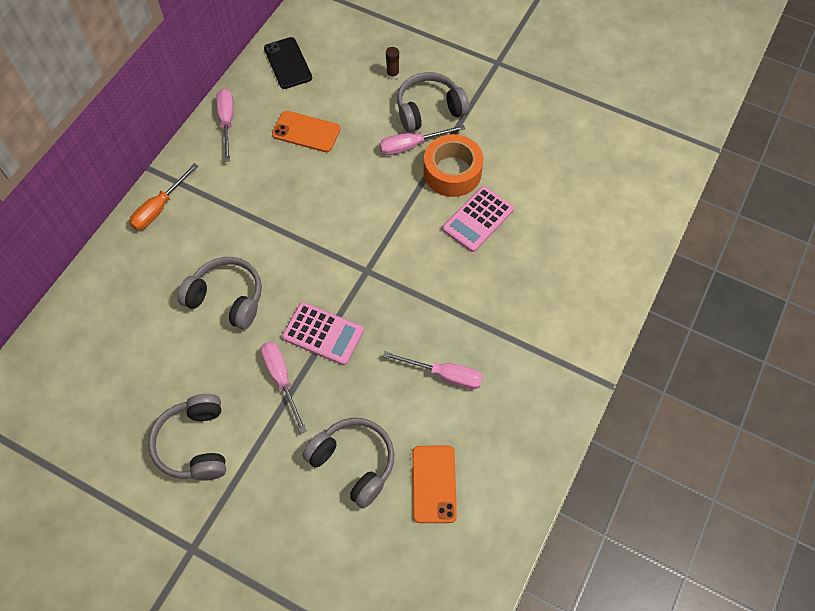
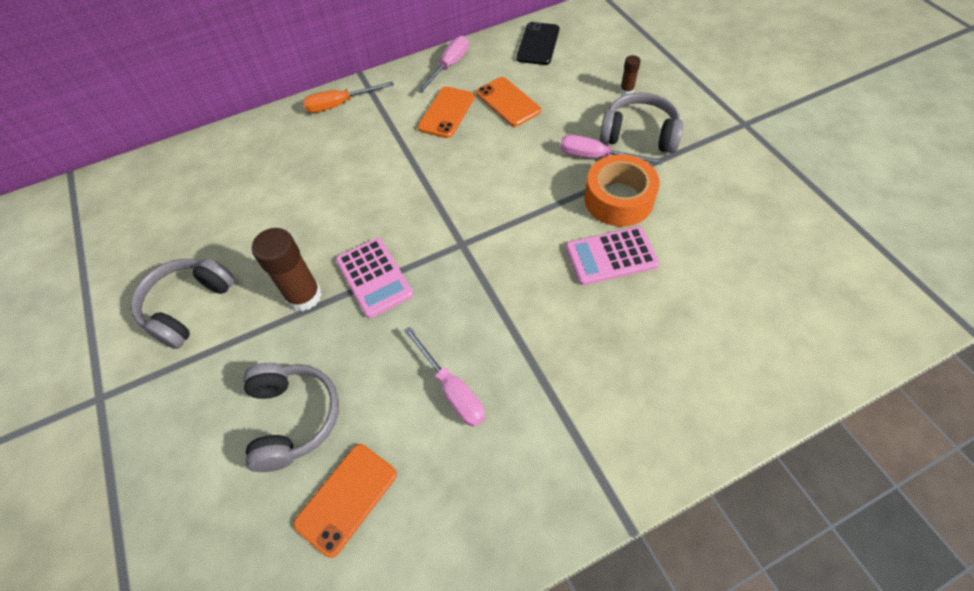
camera: 40 degrees right, 5 degrees down
grey headphones [177,257,262,329] -> none
pink screwdriver [261,342,307,434] -> brown glue stick [252,228,322,311]
none -> orange phone [418,86,475,138]

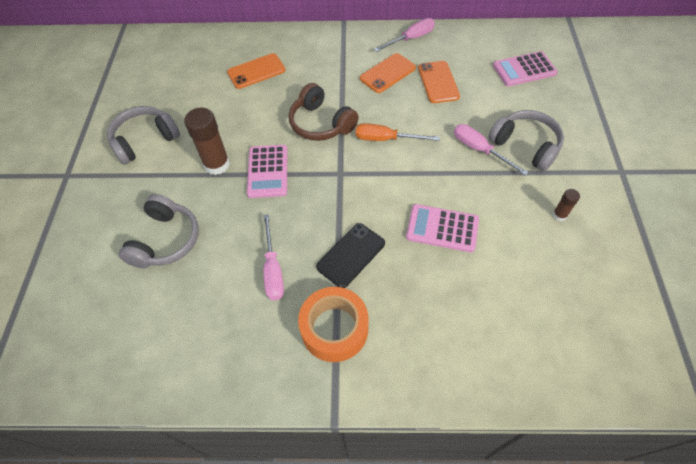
camera: 25 degrees right, 0 degrees up
orange phone [293,444,397,558] -> orange phone moved to [227,53,285,89]
orange screwdriver [303,81,394,113] -> orange screwdriver moved to [356,123,440,141]
black phone [516,22,559,65] -> black phone moved to [316,223,385,288]
orange tape [584,154,660,227] -> orange tape moved to [298,287,369,362]
brown glue stick [620,55,641,95] -> brown glue stick moved to [553,189,580,221]
none -> brown headphones [289,83,359,141]
none -> pink calculator [493,51,558,86]

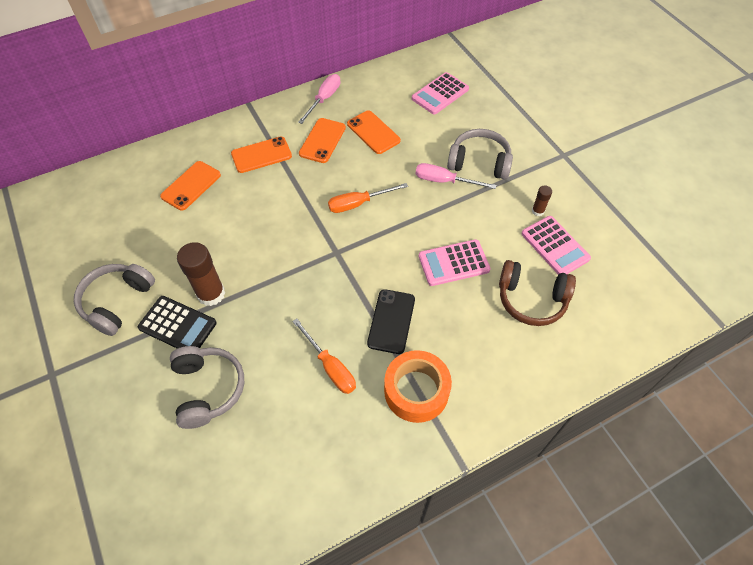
camera: 30 degrees left, 0 degrees up
pink calculator [247,145,287,198] -> pink calculator moved to [521,216,591,274]
pink screwdriver [263,214,284,300] -> orange screwdriver [292,319,356,394]
brown headphones [289,83,359,141] -> brown headphones moved to [499,260,576,326]
none -> black calculator [138,296,217,349]
none -> orange phone [231,137,292,173]

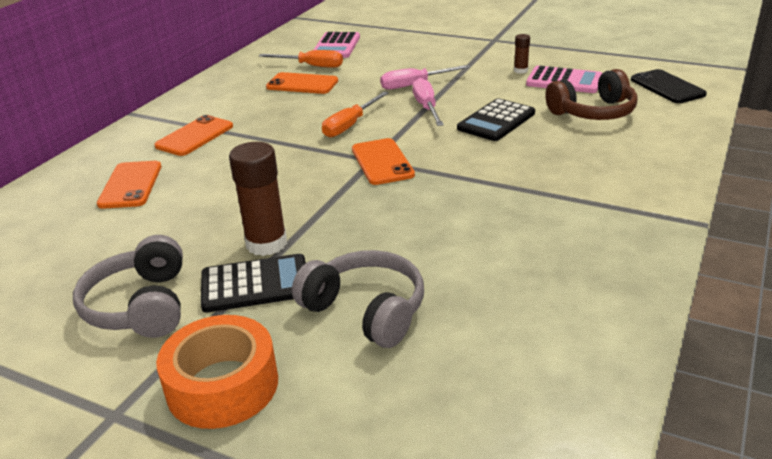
camera: 35 degrees left, 25 degrees down
orange screwdriver [292,319,356,394] -> orange screwdriver moved to [259,50,343,68]
pink screwdriver [298,74,340,124] -> pink screwdriver moved to [412,78,444,126]
orange phone [299,118,346,163] -> orange phone moved to [352,138,415,185]
black phone [367,289,415,354] -> black phone moved to [631,69,707,103]
orange tape [384,350,452,423] -> orange tape moved to [156,315,278,429]
pink calculator [419,239,491,286] -> black calculator [457,98,535,141]
grey headphones [447,129,513,180] -> none

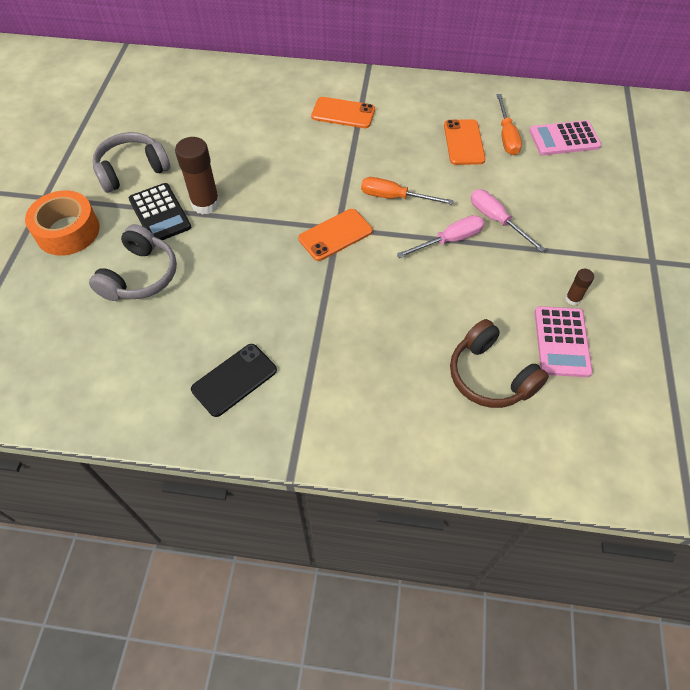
camera: 70 degrees right, 25 degrees up
orange phone [97,161,161,209] -> none
black calculator [457,98,535,141] -> none
black phone [631,69,707,103] -> black phone moved to [191,344,277,417]

